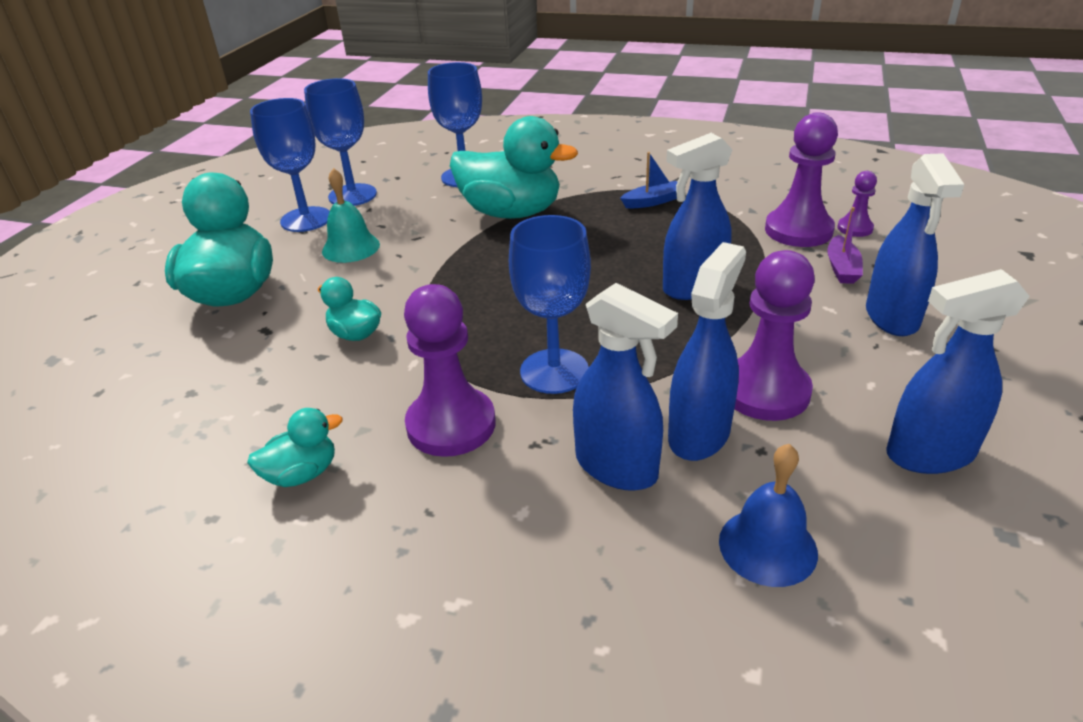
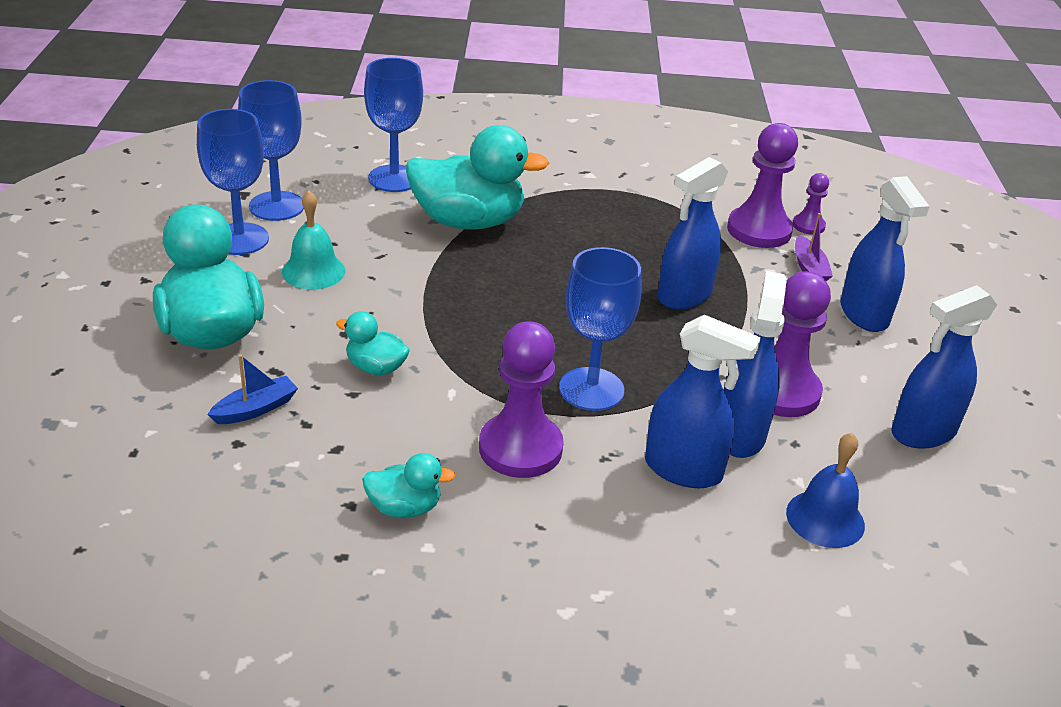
camera: 20 degrees left, 0 degrees up
turquoise duck [247,408,343,487] -> turquoise duck turned 45 degrees clockwise [362,453,456,518]
blue boat [620,152,677,208] -> blue boat moved to [207,354,298,424]

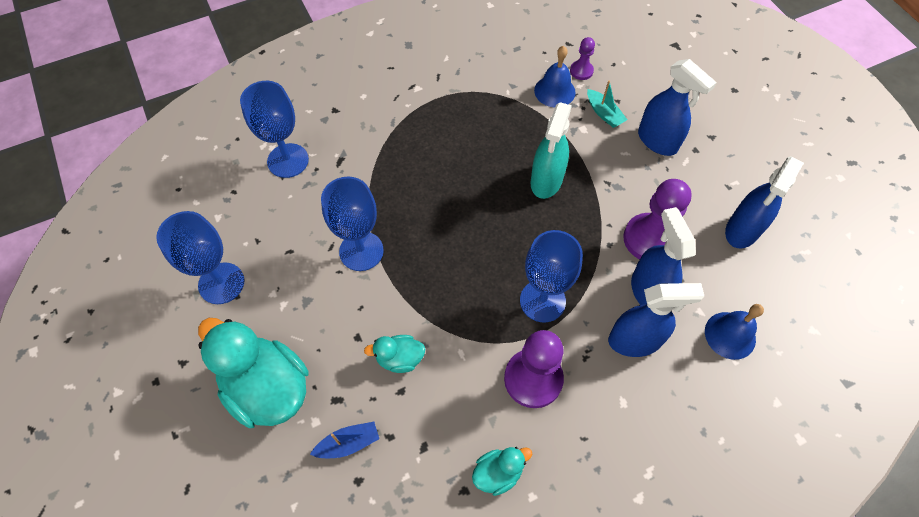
camera: 25 degrees left, 25 degrees up
blue boat [207,354,298,424] -> blue boat turned 45 degrees clockwise [310,422,379,458]
blue goblet [238,80,304,221] -> blue goblet moved to [321,176,384,271]
turquoise bell [282,190,345,290] -> none
turquoise duck [405,125,549,230] -> none
blue spray bottle [658,157,728,310] -> turquoise spray bottle [531,102,572,199]
purple pawn [727,123,798,248] -> blue bell [534,46,576,108]
purple boat [795,213,833,281] -> turquoise boat [587,80,627,128]

